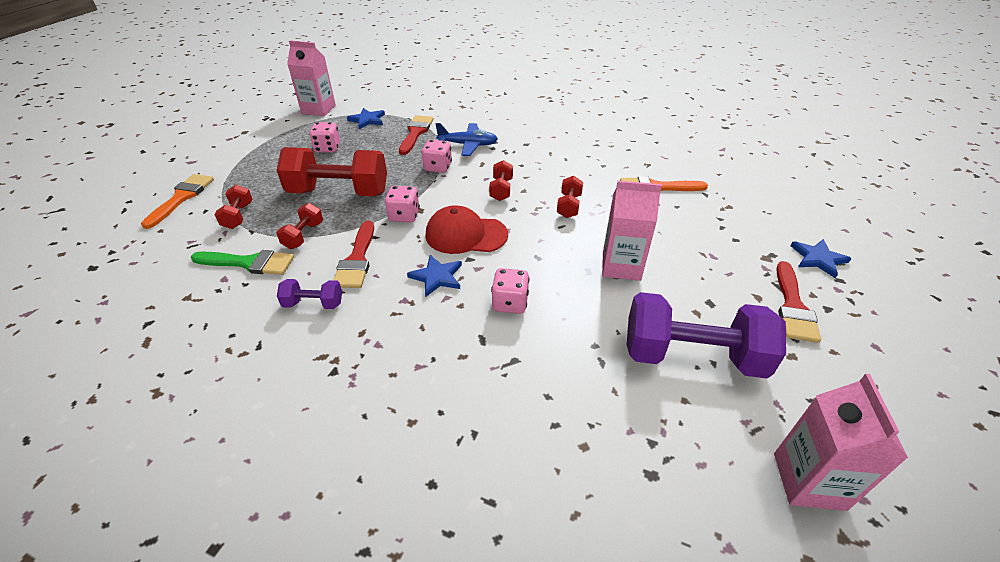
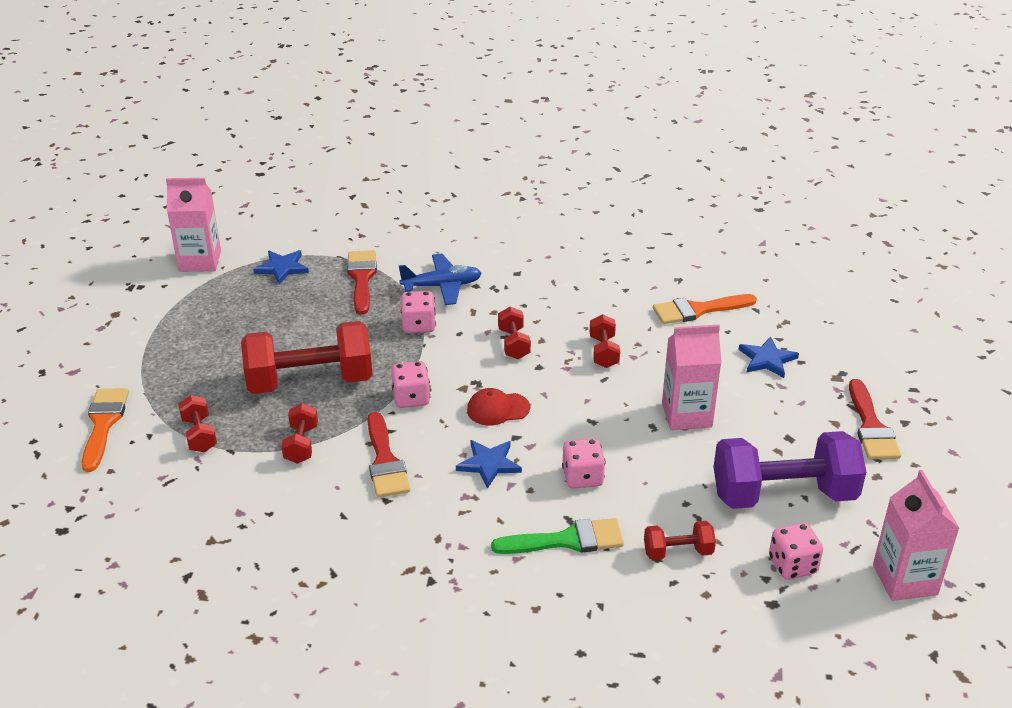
camera: 15 degrees left, 5 degrees down
green brush [191,250,294,275] -> green brush moved to [491,518,624,554]
purple dumbbell [277,279,342,309] -> none
pink dice [309,122,340,153] -> pink dice moved to [769,523,823,580]
red cap [425,205,508,254] -> red cap [467,388,530,426], size x0.63
blue star [791,239,852,278] -> blue star moved to [738,336,799,378]
none -> red dumbbell [644,521,716,560]

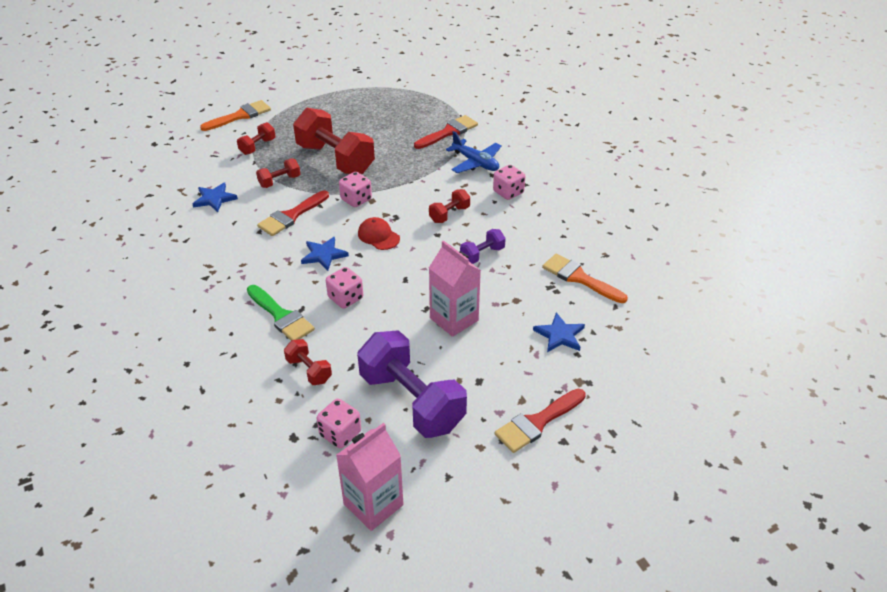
camera: 55 degrees right, 5 degrees up
pink carton [166,178,221,272] -> none
blue star [254,250,309,285] -> blue star moved to [193,182,238,212]
pink dice [401,291,436,333] -> pink dice moved to [493,165,525,200]
red dumbbell [589,314,620,368] -> purple dumbbell [460,229,506,264]

